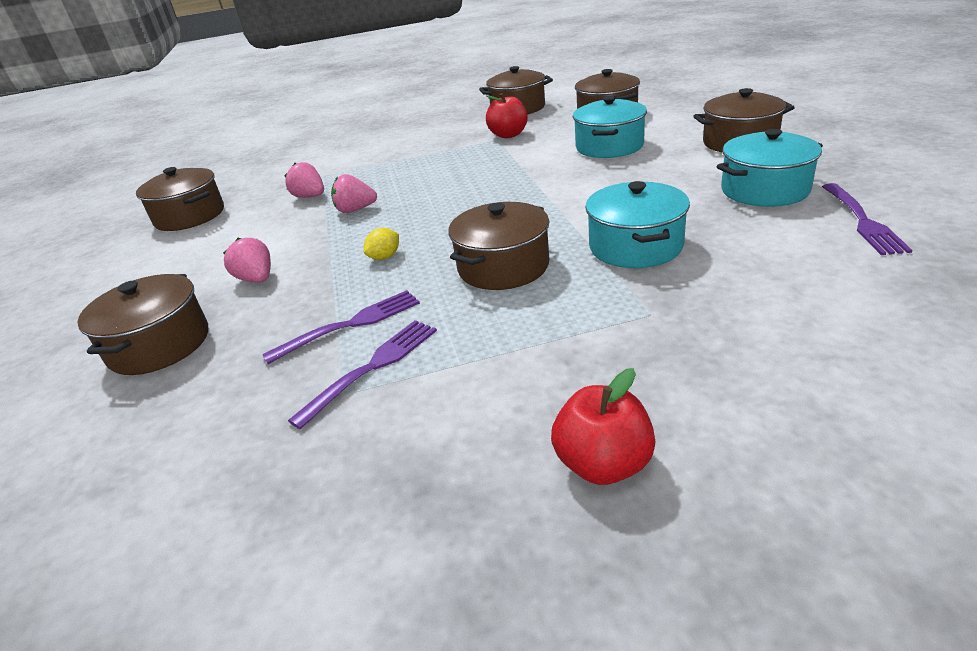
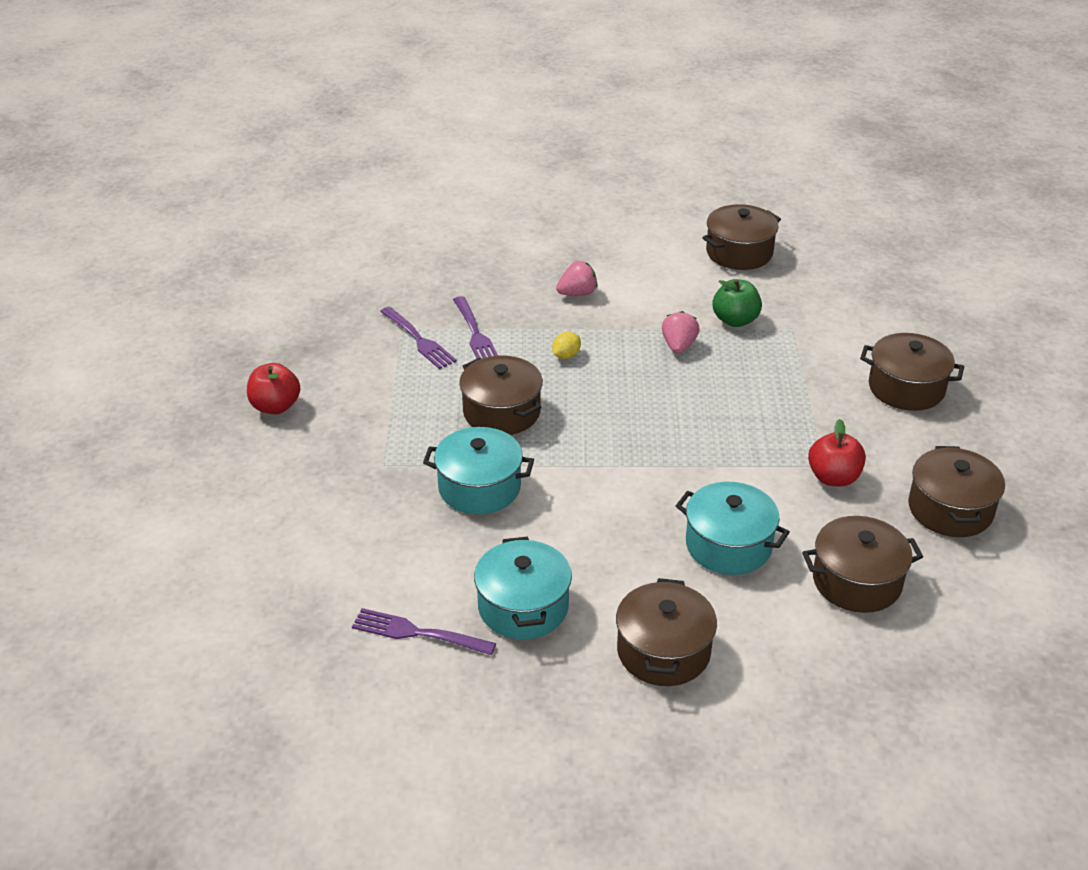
camera: 100 degrees right, 5 degrees up
brown pot [77,274,208,375] -> brown pot moved to [860,333,964,411]
pink strawberry [284,162,324,198] -> green apple [712,279,762,327]
yellow lemon [364,228,399,260] -> yellow lemon turned 75 degrees clockwise [552,332,581,359]

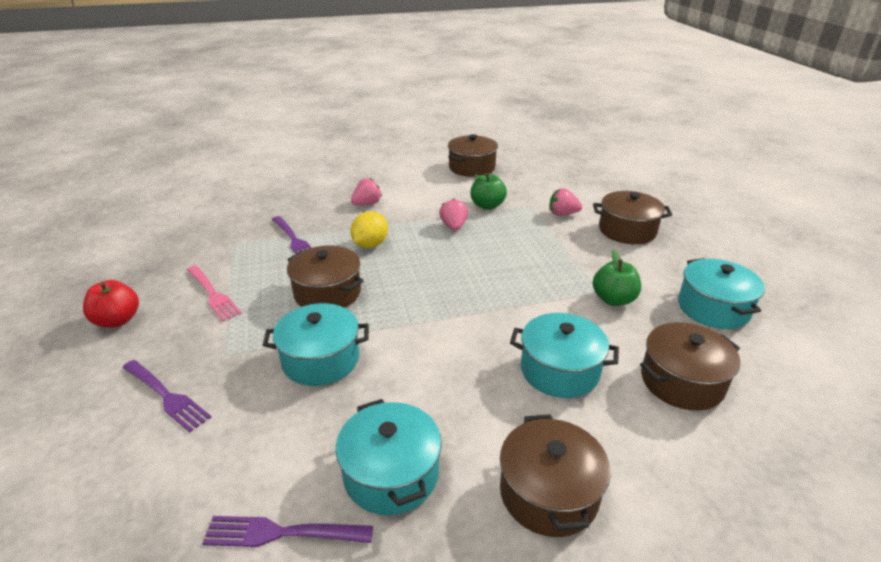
camera: 15 degrees left, 5 degrees down
purple fork [380,307,457,369] -> purple fork moved to [122,360,212,432]
yellow lemon [552,332,581,359] -> yellow lemon [350,211,388,248], size x1.67
red apple [808,419,866,487] -> green apple [593,250,641,306]
brown pot [908,446,1005,537] -> turquoise pot [678,258,765,329]
none -> pink fork [187,265,242,321]
none -> pink strawberry [550,188,582,216]

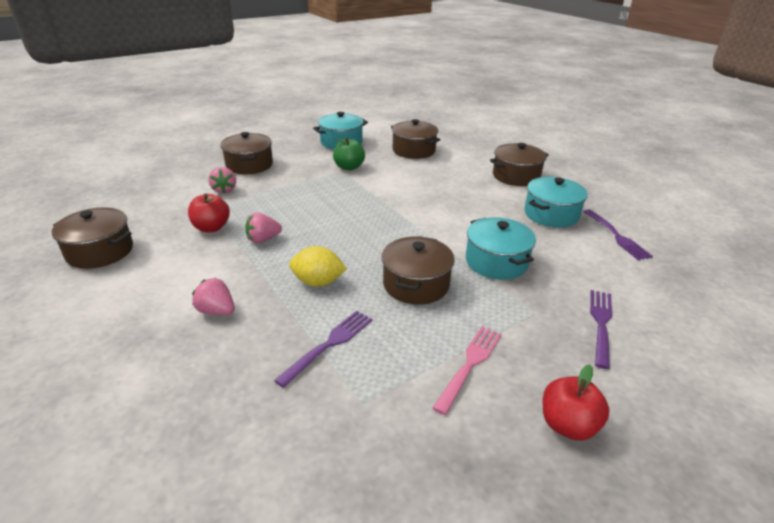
camera: 110 degrees left, 0 degrees up
green apple [470,173,507,210] -> red apple [188,193,230,232]
turquoise pot [510,313,619,398] -> none

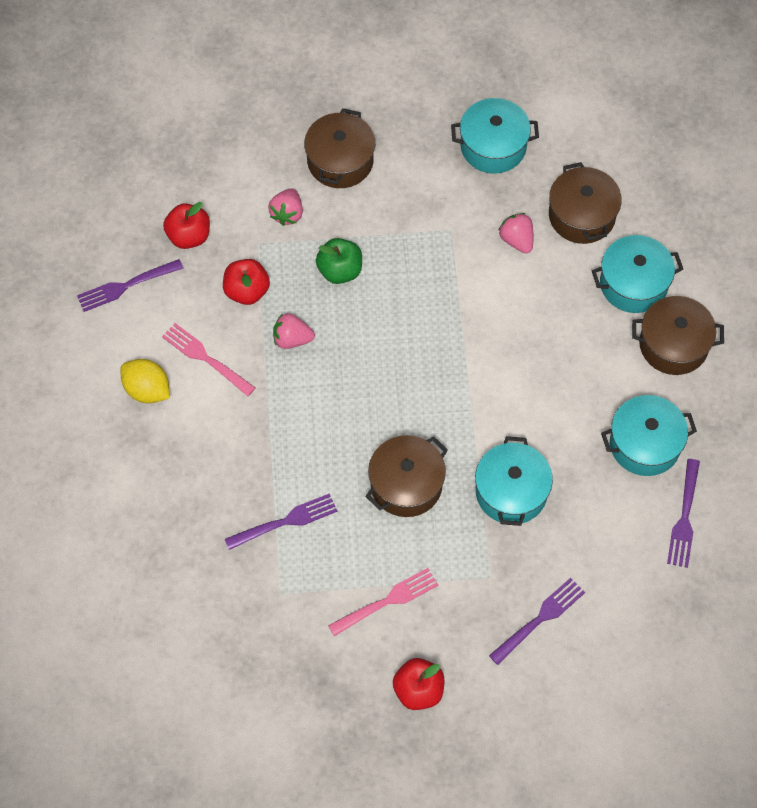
camera: 30 degrees right, 30 degrees up
brown pot [52,207,133,269] -> purple fork [77,259,184,312]
pink strawberry [192,278,235,315] -> pink strawberry moved to [499,213,533,253]
yellow lemon [289,246,347,287] -> yellow lemon moved to [120,359,170,403]
green apple [333,137,365,171] -> green apple moved to [316,238,362,284]
none -> pink fork [162,323,255,396]
none -> red apple [163,202,210,249]
none -> turquoise pot [592,235,683,313]

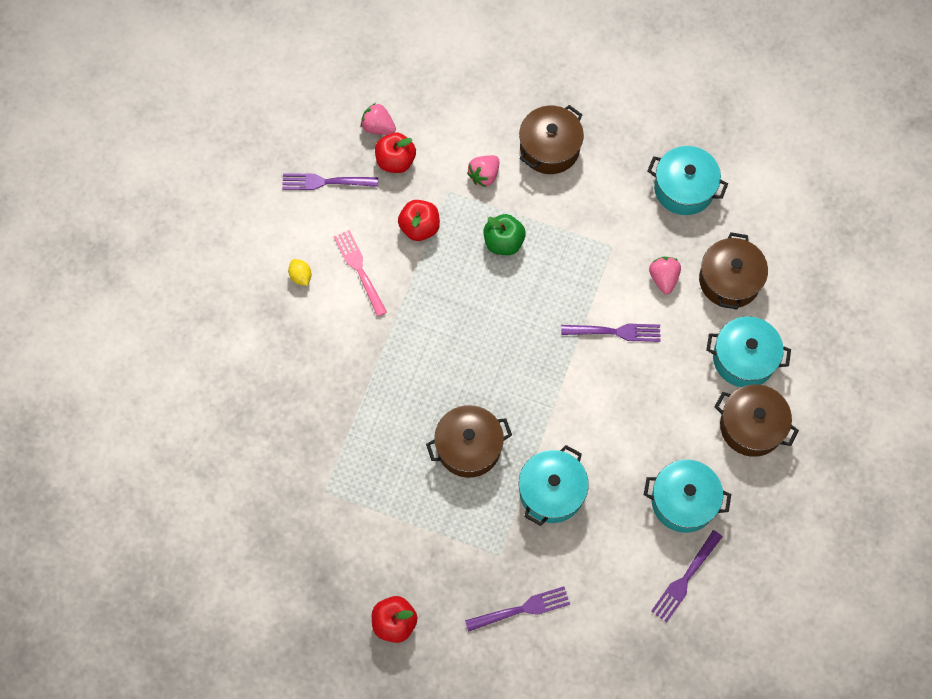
camera: 25 degrees right, 5 degrees up
yellow lemon [120,359,170,403] -> yellow lemon [288,259,311,286], size x0.60
purple fork [225,493,337,550] -> purple fork moved to [561,324,660,342]
pink strawberry [273,313,315,349] -> pink strawberry moved to [361,103,396,135]
pink fork [328,568,438,636] -> none

